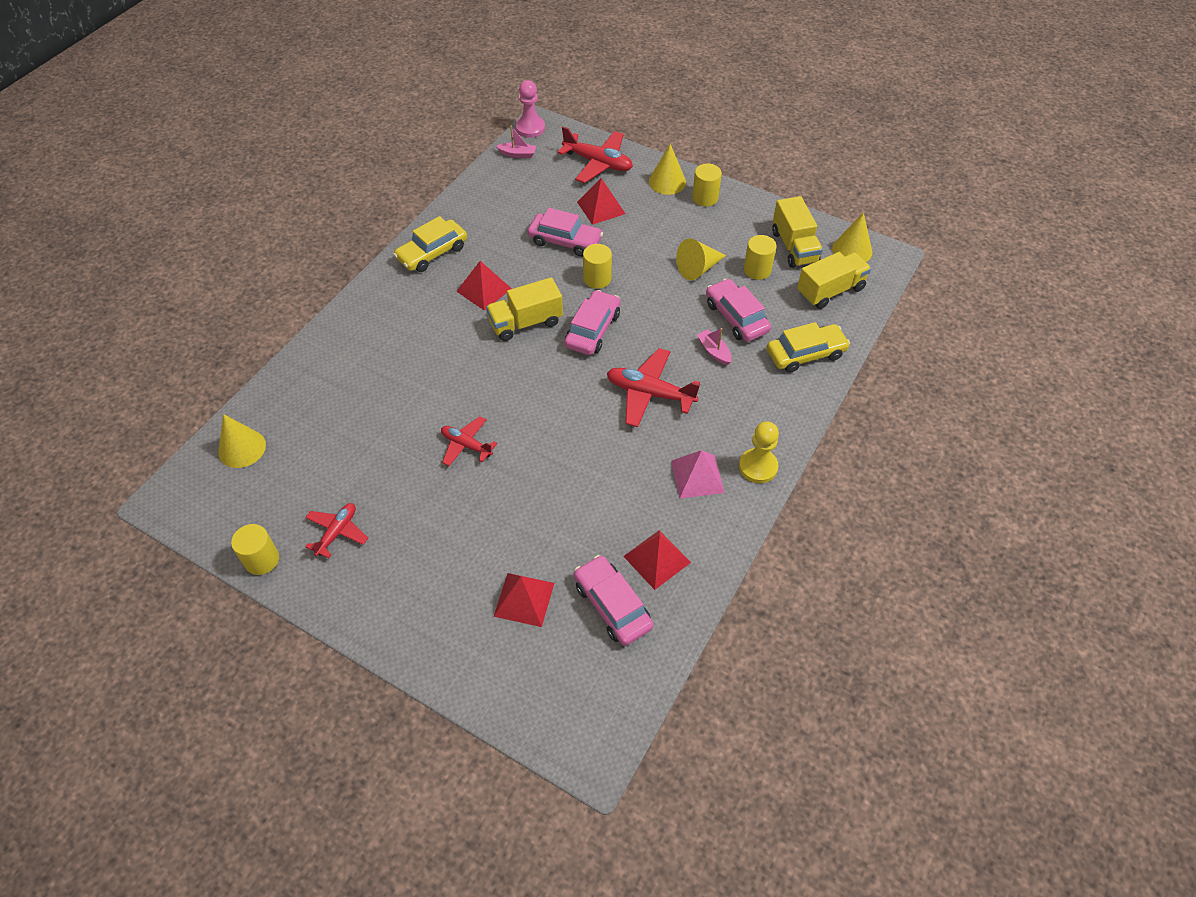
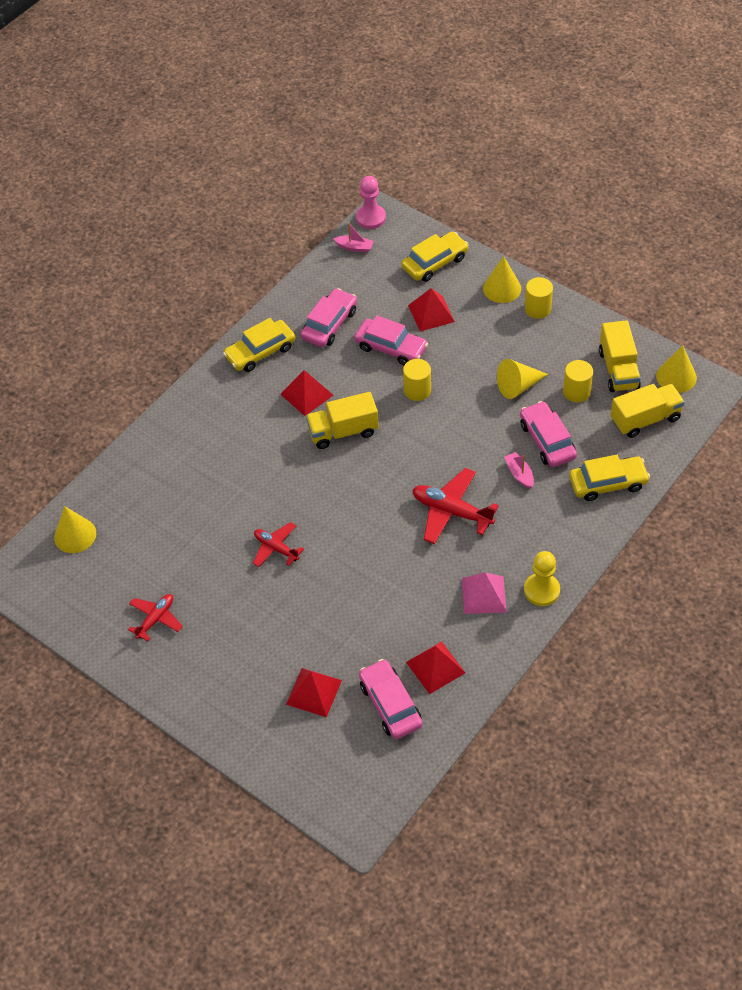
camera: 10 degrees right, 0 degrees up
yellow cylinder [231,524,279,575] -> none
red plane [558,127,633,183] -> yellow car [401,231,469,282]
pink car [564,290,620,355] -> pink car moved to [301,288,357,347]

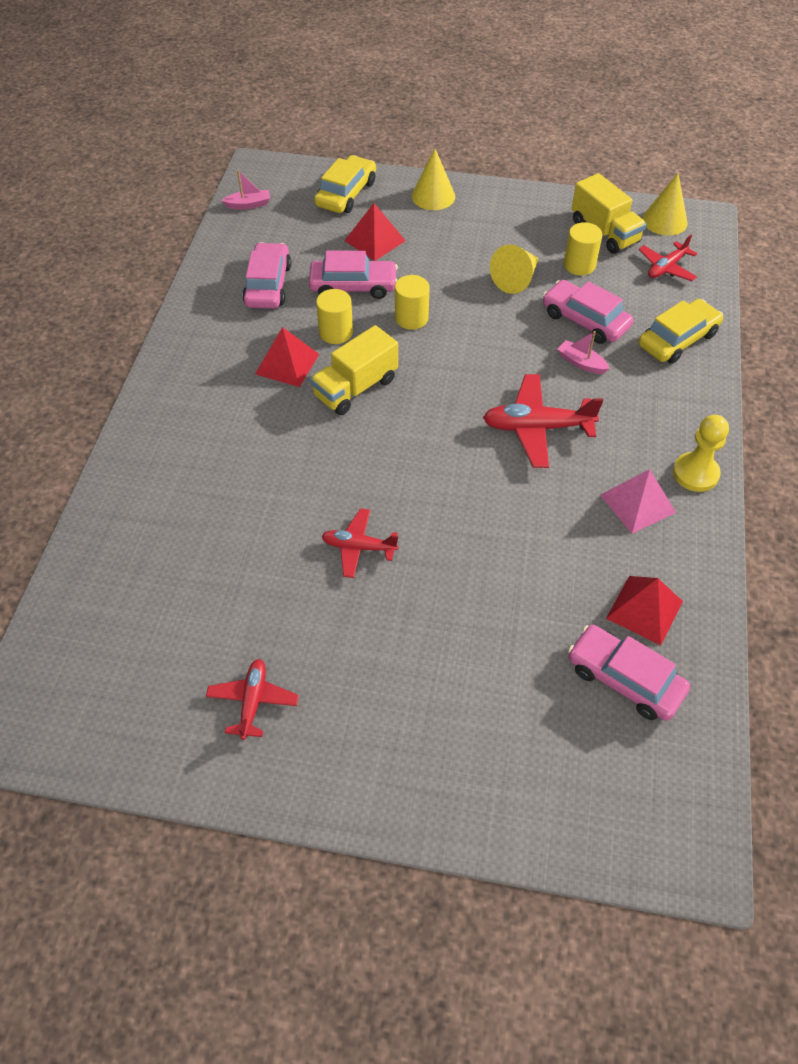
camera: 30 degrees left, 0 degrees up
yellow cone [54,506,96,553] -> none
yellow car [223,318,295,372] -> none
red pyramid [286,668,342,717] -> none
pink pawn [356,176,386,229] -> none
yellow cylinder [525,277,553,319] -> yellow cylinder moved to [316,289,353,344]
yellow truck [611,384,685,438] -> red plane [638,235,697,281]

